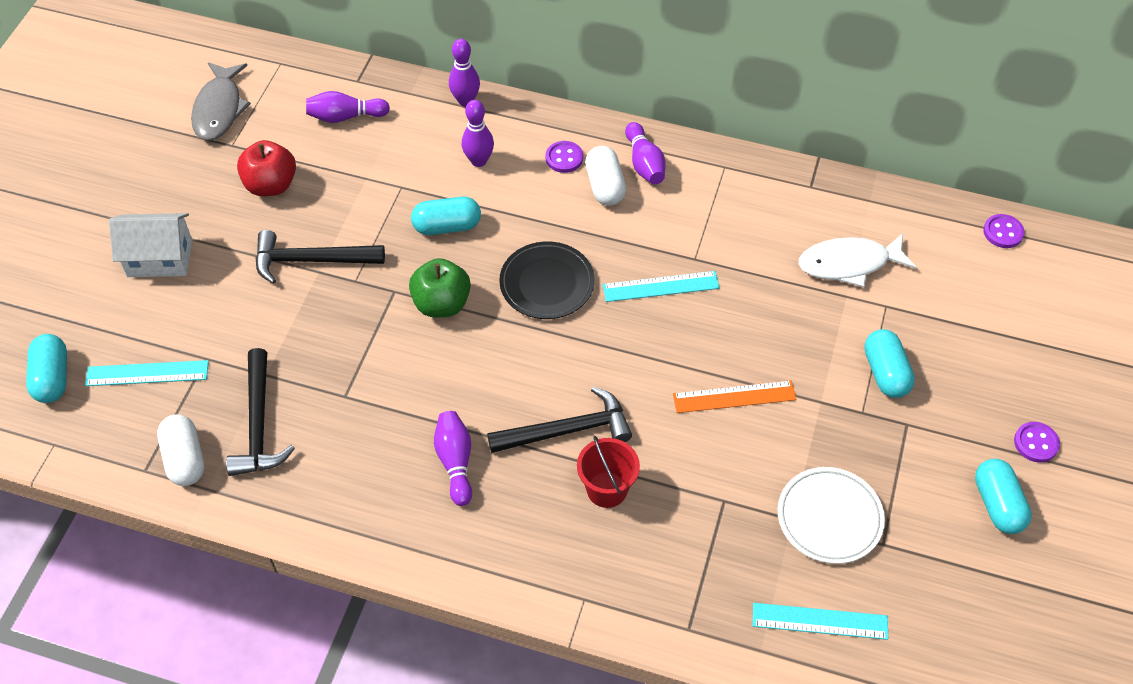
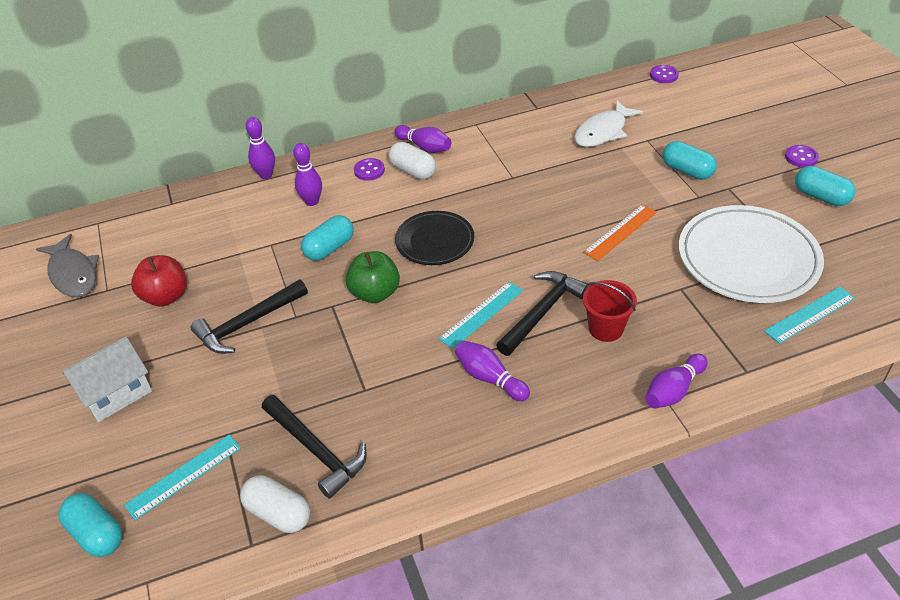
camera: 35 degrees left, 10 degrees down
purple bowling pin [306,91,390,123] -> purple bowling pin moved to [645,354,708,409]
turquoise ruler [603,271,720,302] -> turquoise ruler moved to [438,282,523,349]
white plate [778,467,885,564] -> white plate [679,205,824,303], size x1.67

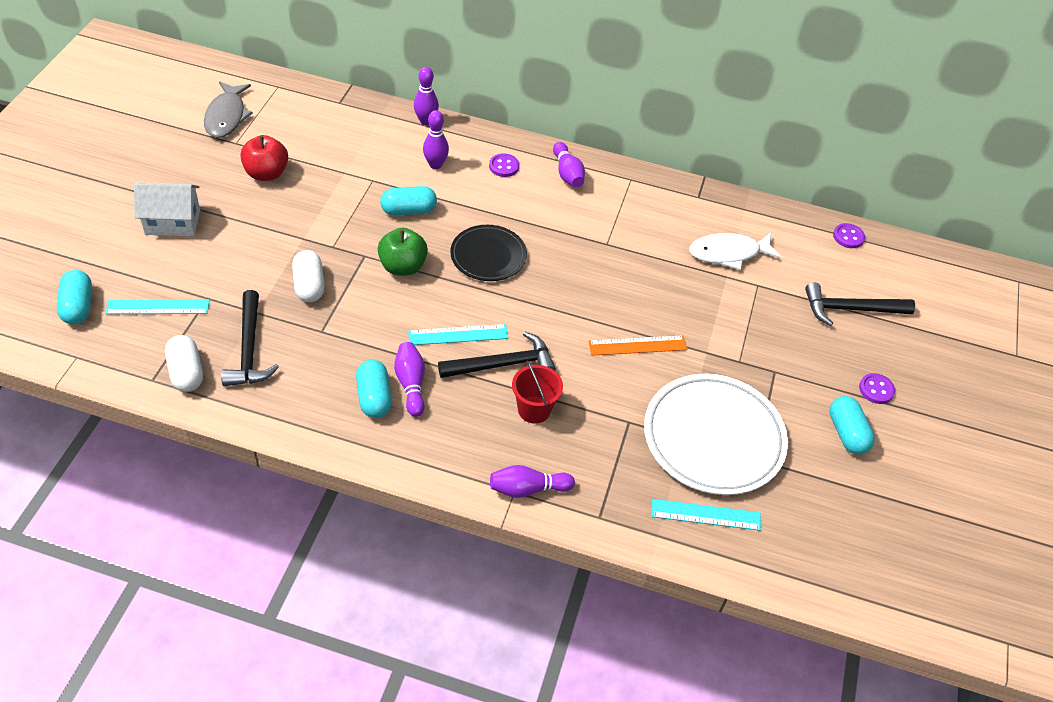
camera: 30 degrees right, 5 degrees up
black hammer [190,279,308,354] -> black hammer moved to [805,283,915,326]
white capsule [389,142,436,180] -> white capsule moved to [292,250,325,302]
turquoise capsule [662,141,717,180] -> turquoise capsule moved to [356,360,392,418]

